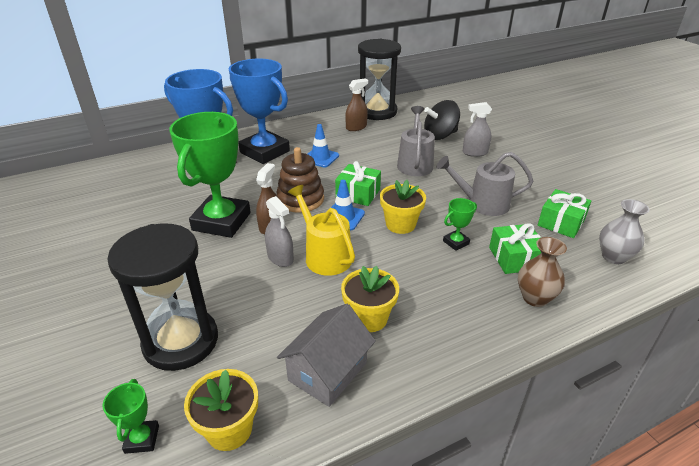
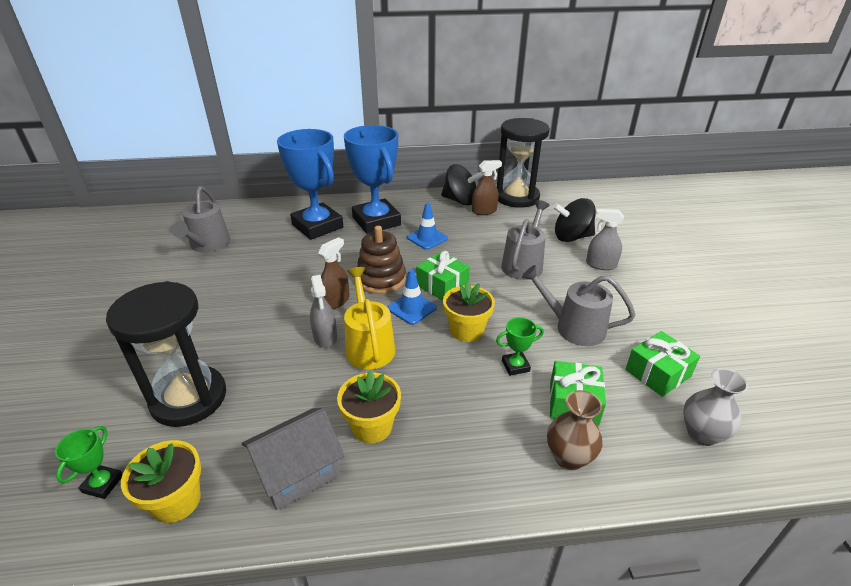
camera: 20 degrees right, 0 degrees up
green trophy [169,112,251,238] -> none
none -> grey watering can [172,186,230,252]
none -> black spinning top [441,164,483,205]

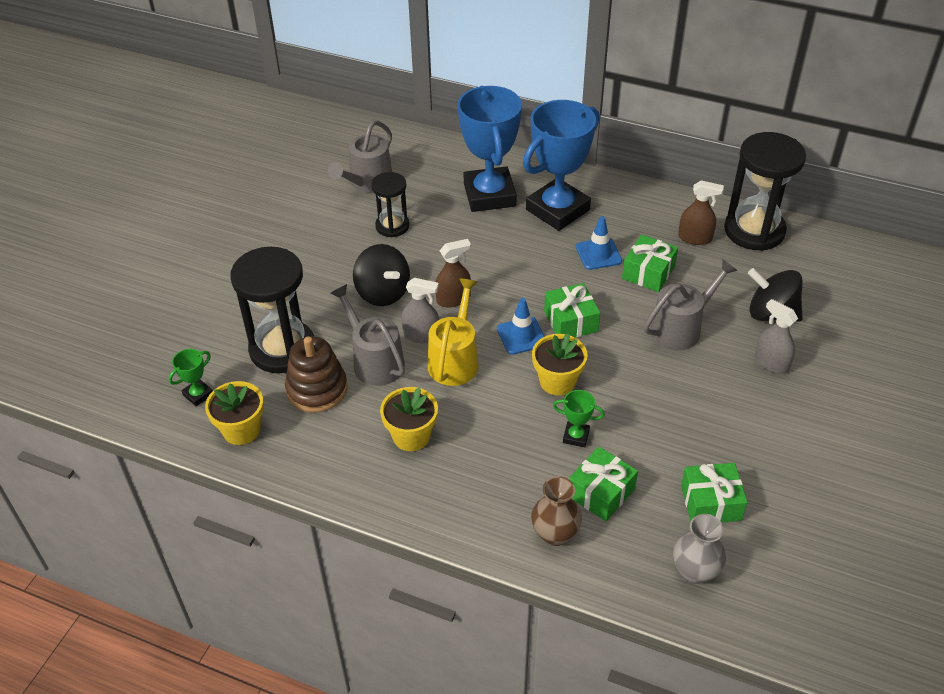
camera: 30 degrees right, 10 degrees up
grey house [242,408,345,510] -> none
grey spray bottle [310,275,337,348] -> grey spray bottle turned 90 degrees counterclockwise [401,278,439,344]
blue trophy [344,125,401,234] -> blue trophy turned 45 degrees clockwise [523,100,599,231]
brown stacking toy [357,226,406,294] -> brown stacking toy moved to [285,336,347,413]
black spinning top [441,164,483,205] -> black spinning top moved to [353,244,410,306]
grey watering can [522,265,635,346] -> grey watering can moved to [330,284,405,386]
none -> black hourglass [371,172,409,237]
none -> green gift [622,235,678,292]

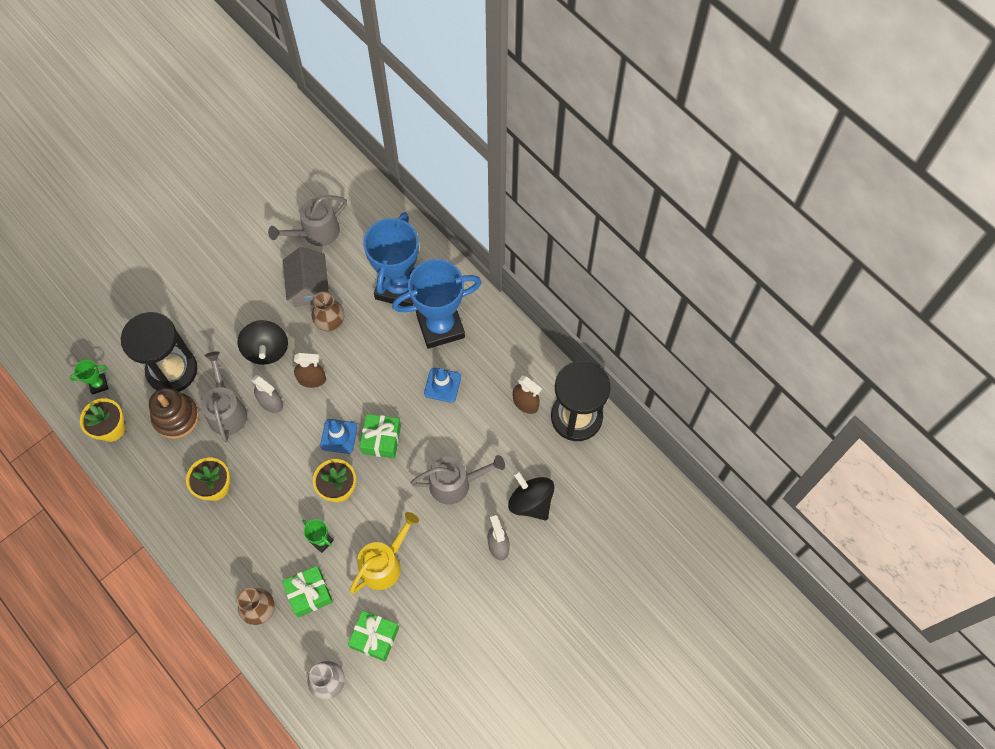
camera: 25 degrees right, 20 degrees up
black hourglass [371,172,409,237] -> grey house [283,247,329,307]
yellow watering can [428,278,479,386] -> yellow watering can moved to [350,512,419,593]
green gift [622,235,678,292] -> none
none -> brown vase [312,292,344,331]

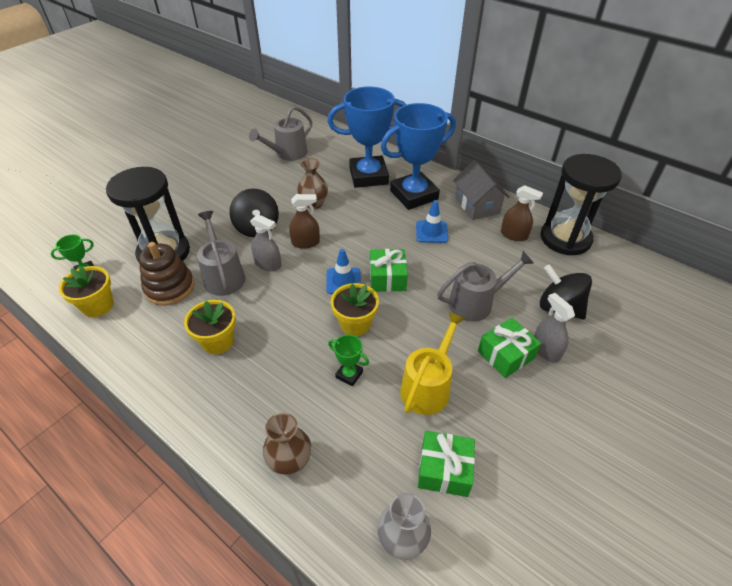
camera: 10 degrees left, 20 degrees down
green gift [282,566,333,618] -> green gift moved to [478,318,541,378]
grey house [283,247,329,307] -> grey house moved to [453,160,509,220]
blue trophy [363,212,419,306] -> blue trophy turned 75 degrees clockwise [327,87,406,188]

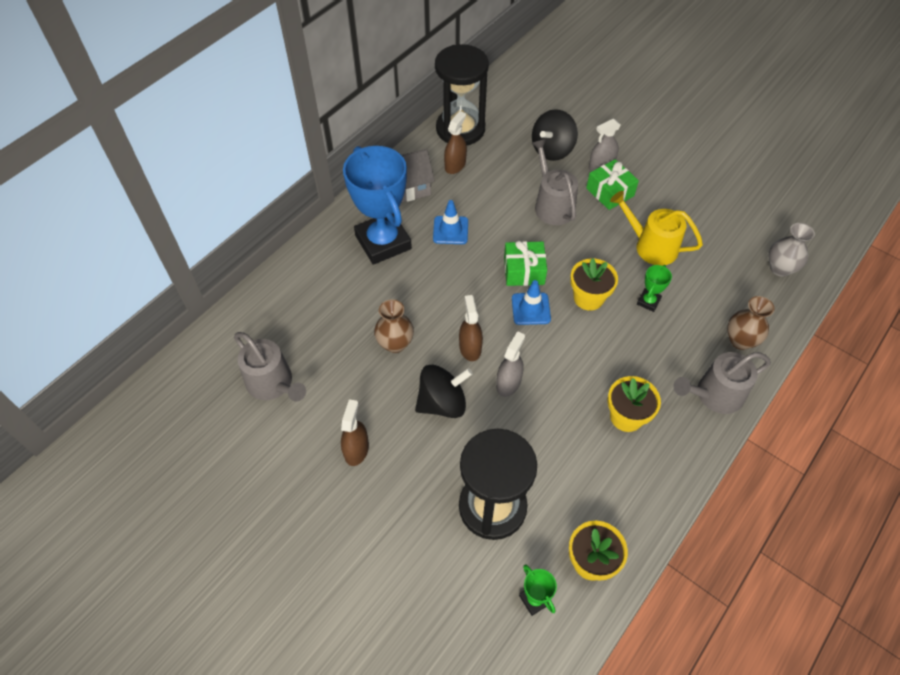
camera: 90 degrees left, 10 degrees up
brown stacking toy [139,242,195,306] -> none
grey watering can [197,211,245,296] -> grey watering can moved to [673,352,771,414]
blue trophy [327,87,406,188] -> none
green gift [418,431,475,497] -> none
none -> brown spray bottle [341,399,369,466]

